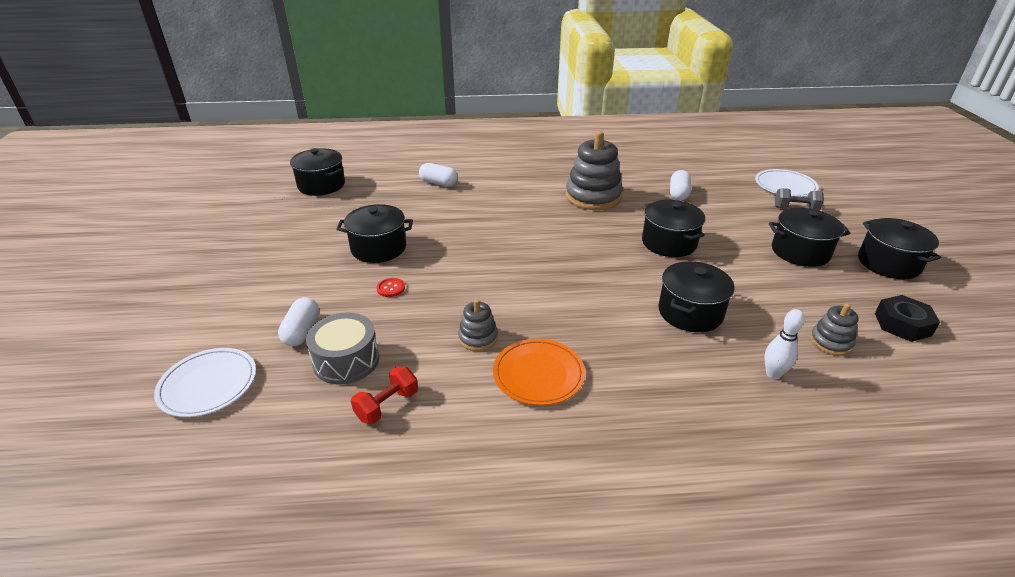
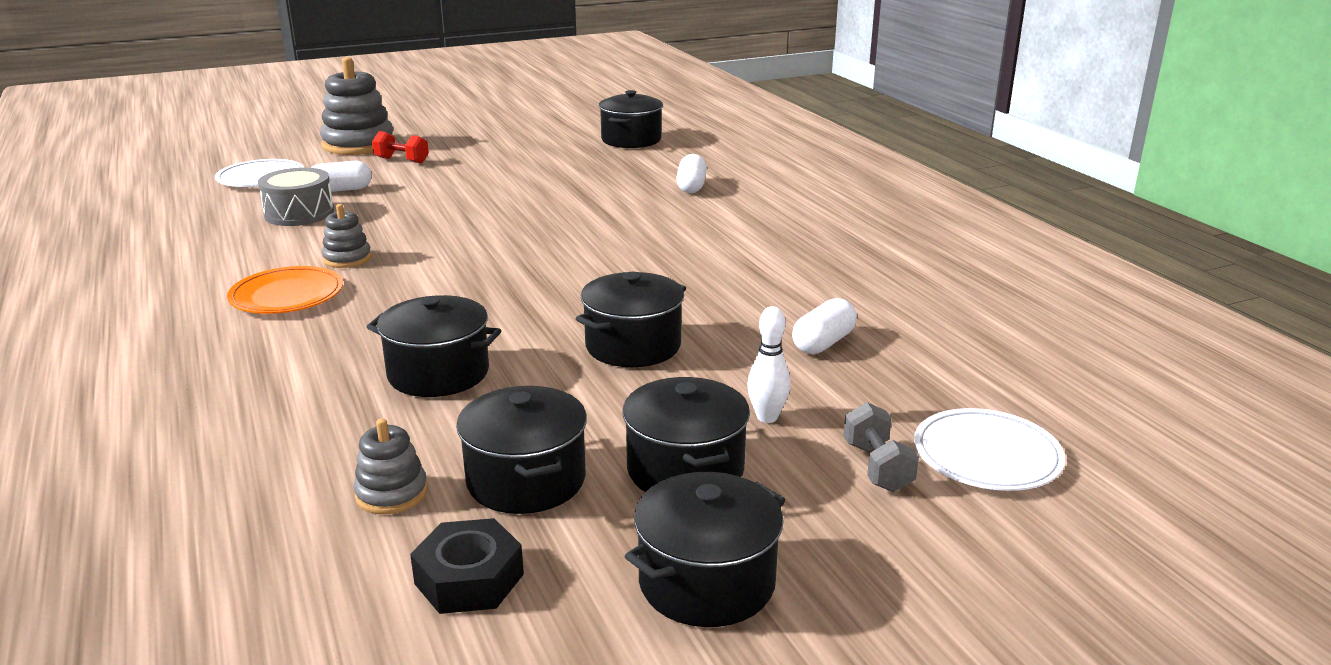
camera: 70 degrees right, 10 degrees down
black pot [337,204,413,263] -> black pot moved to [456,386,587,514]
red dumbbell [351,366,418,424] -> red dumbbell moved to [372,131,429,163]
red button [376,278,405,297] -> none
grey stacking toy [566,131,623,210] -> grey stacking toy moved to [320,57,393,155]
white capsule [670,170,691,201] -> white capsule turned 45 degrees counterclockwise [792,298,857,354]
white bowling pin [764,309,805,379] -> white bowling pin moved to [747,306,790,423]

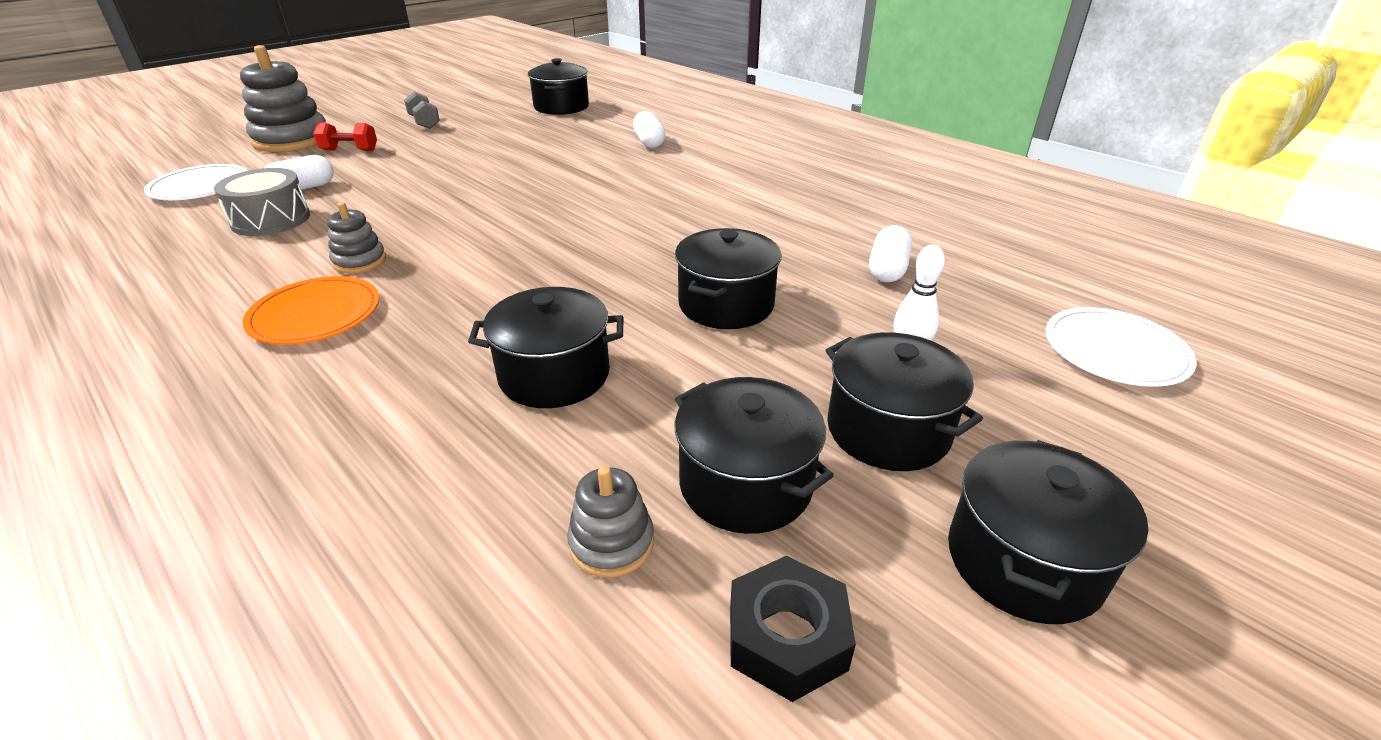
camera: 20 degrees left, 10 degrees up
grey dumbbell [843,402,919,492] -> grey dumbbell moved to [404,92,440,129]

